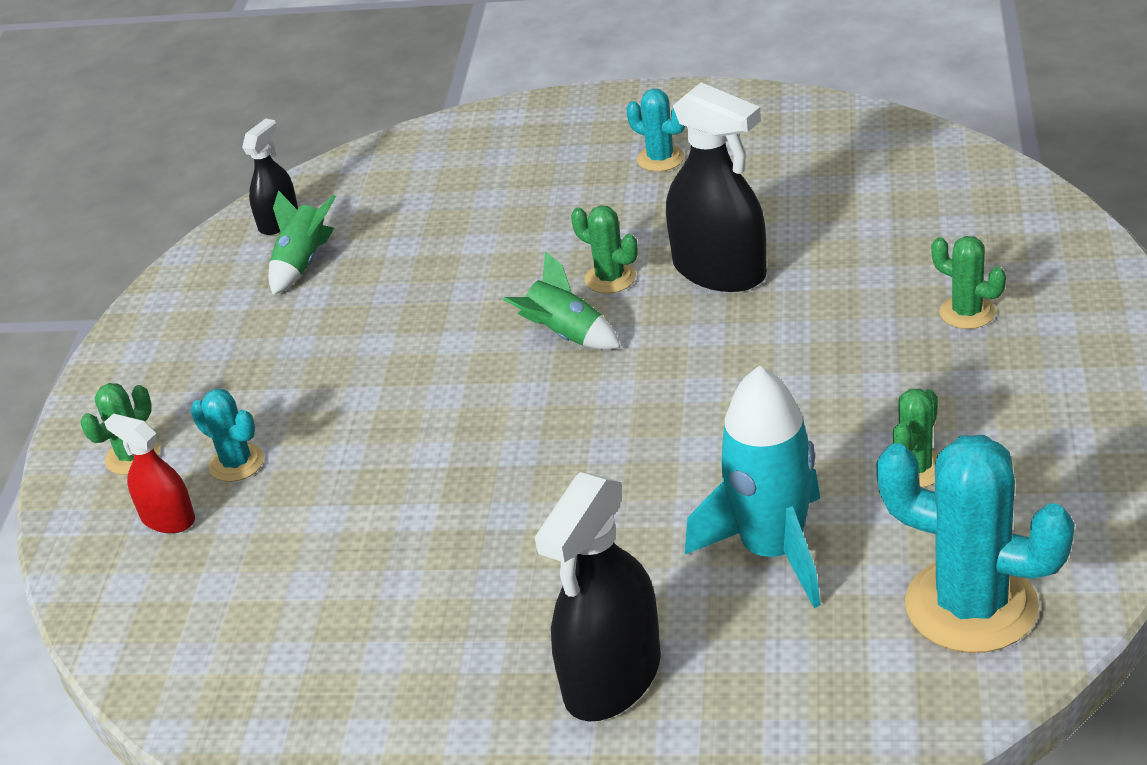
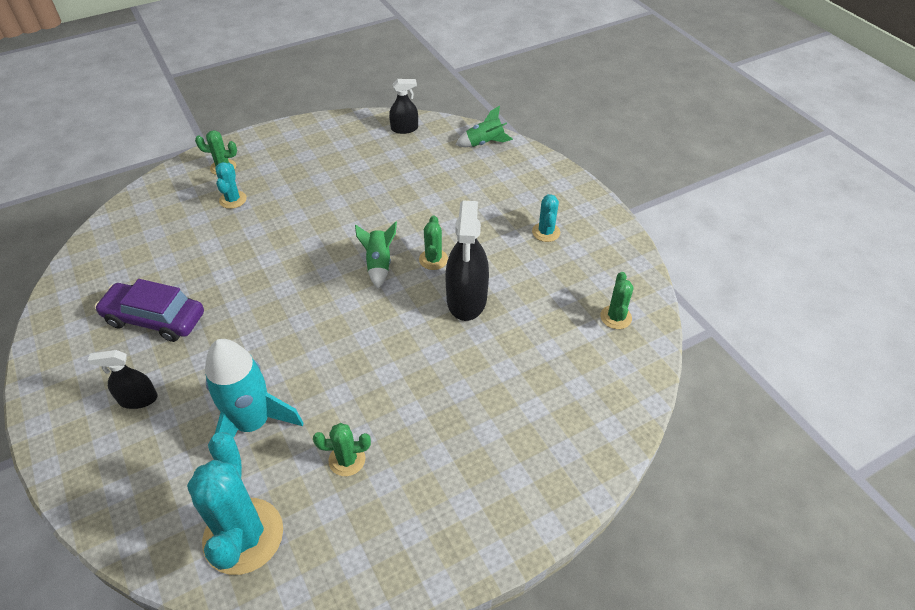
camera: 50 degrees right, 10 degrees up
red spray bottle [104,414,195,533] -> none
green rocket [268,190,336,295] -> green rocket moved to [456,106,513,147]
black spray bottle [535,472,661,721] -> black spray bottle [88,350,158,409], size x0.56
green cactus [931,236,1006,329] -> green cactus moved to [600,272,634,329]
none -> purple car [95,279,204,342]

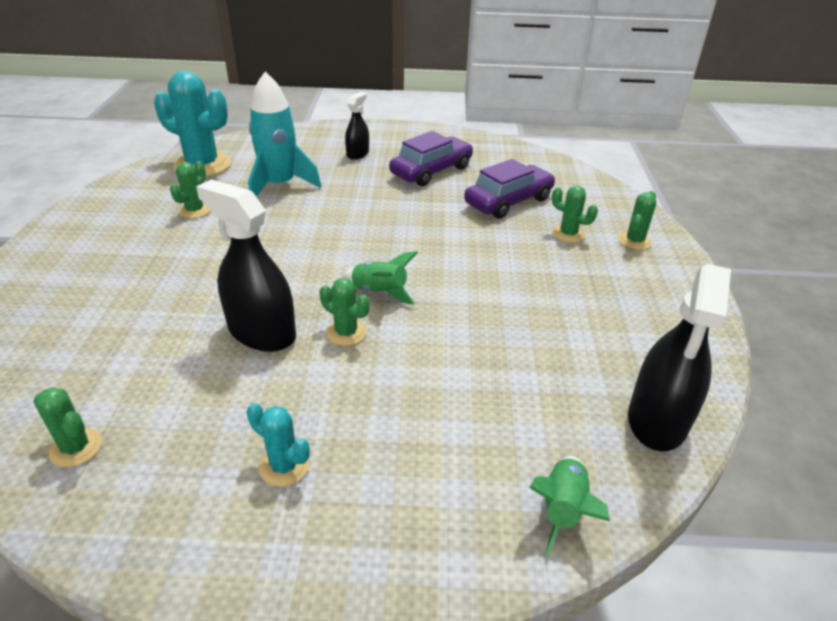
camera: 120 degrees right, 10 degrees down
turquoise cactus [215,162,247,209] -> green cactus [552,185,598,243]
black spray bottle [389,79,418,134] -> black spray bottle [628,264,731,452], size x1.79
none -> purple car [464,159,555,219]

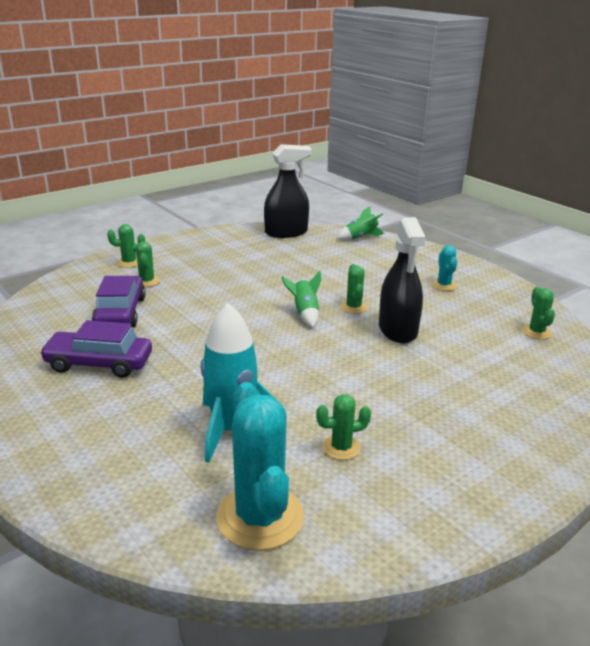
camera: 130 degrees left, 10 degrees down
black spray bottle [345,92,369,160] -> none
purple car [464,159,555,219] -> purple car turned 75 degrees clockwise [92,276,146,327]

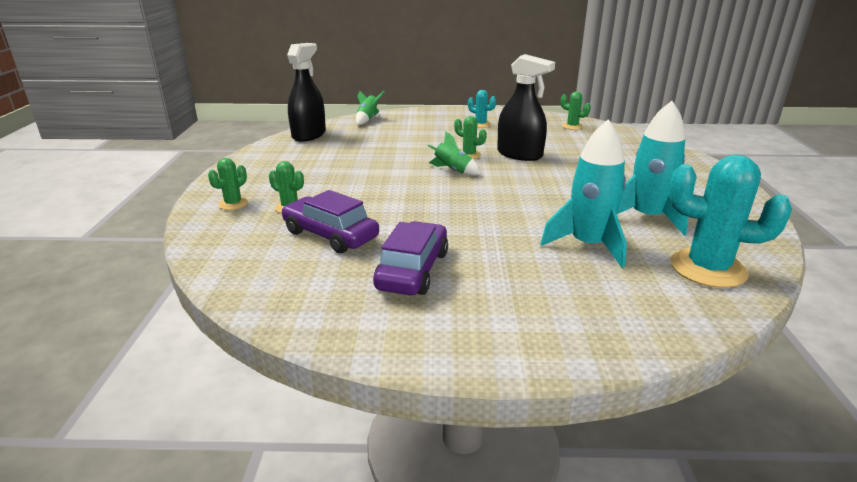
camera: 50 degrees left, 0 degrees up
purple car [39,320,152,378] -> purple car turned 150 degrees clockwise [373,221,448,295]
green cactus [316,394,371,460] -> turquoise rocket [617,101,688,235]

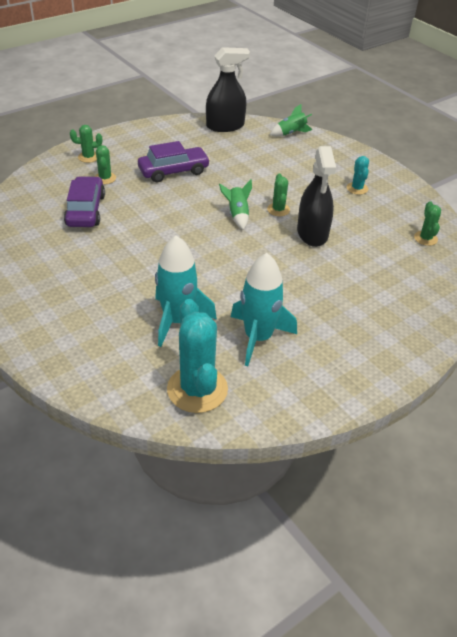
camera: 50 degrees right, 15 degrees up
purple car [373,221,448,295] -> purple car moved to [138,141,210,182]

